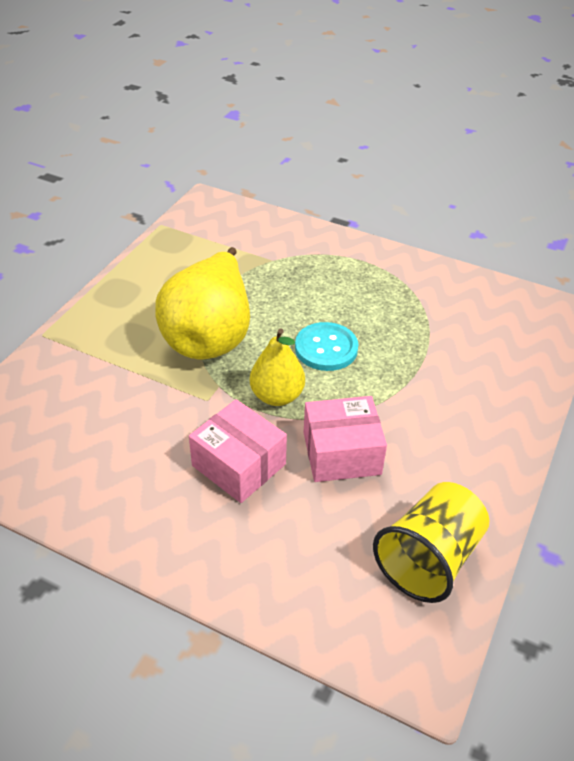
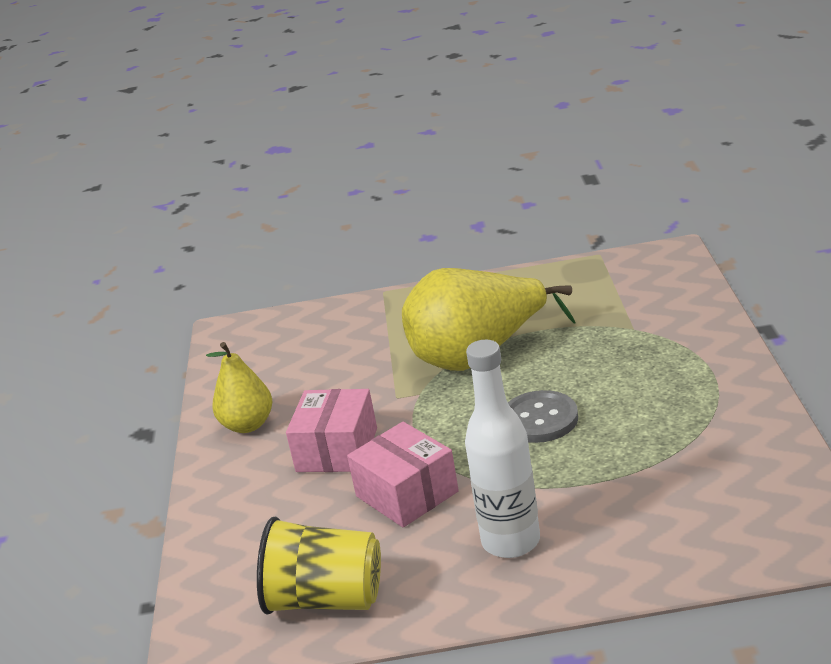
camera: 65 degrees right, 15 degrees down
yellow pear [250,328,305,406] -> yellow pear moved to [206,342,272,433]
turquoise button [295,322,358,371] -> grey button [508,390,578,443]
none -> white bottle [465,340,540,558]

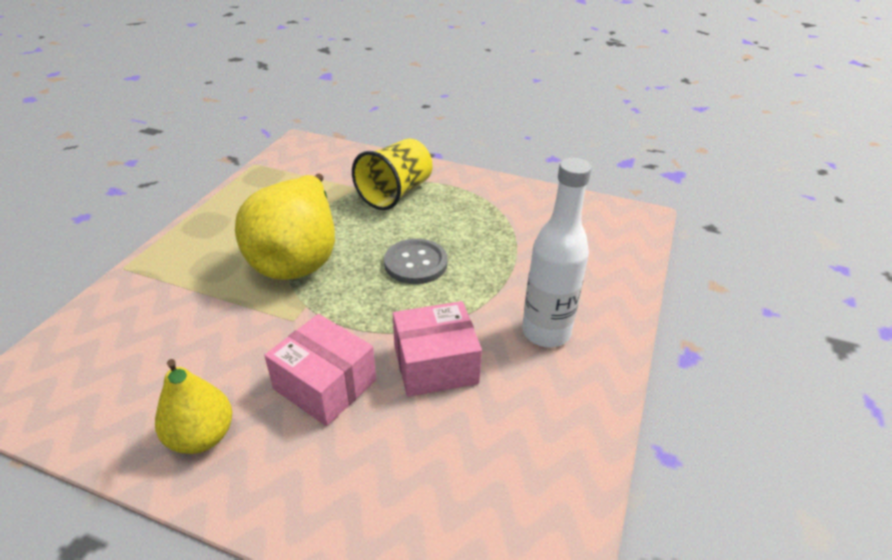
camera: 70 degrees left, 10 degrees up
yellow cup [257,517,381,615] -> yellow cup moved to [352,139,433,210]

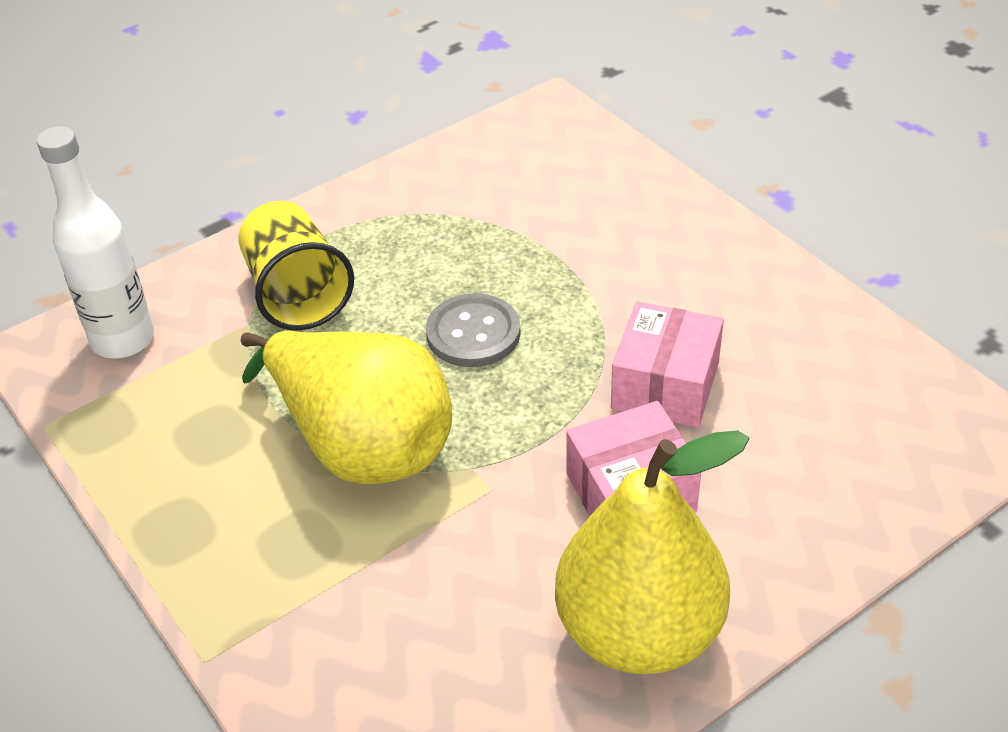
camera: 55 degrees left, 5 degrees up
yellow pear [155,359,232,454] -> yellow pear [555,430,750,674], size x1.78
white bottle [522,158,592,347] -> white bottle moved to [37,126,154,359]

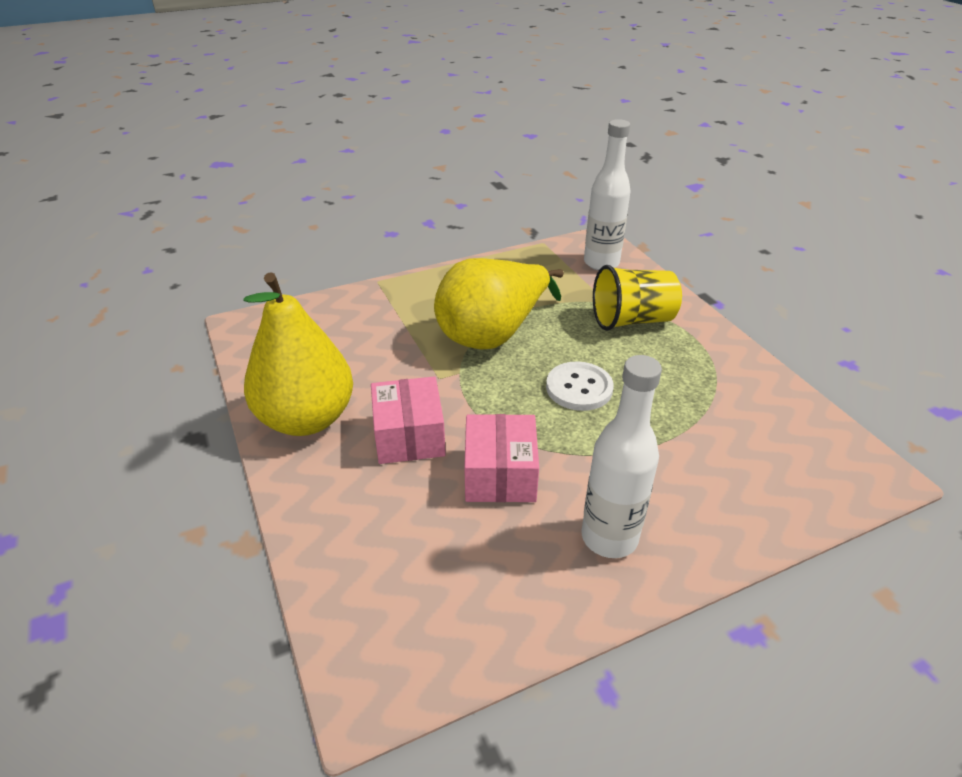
camera: 100 degrees right, 5 degrees down
grey button [426,293,521,367] -> white button [546,362,614,411]
pink box [611,301,724,428] -> pink box turned 60 degrees clockwise [464,414,539,502]
none -> white bottle [582,355,662,558]

